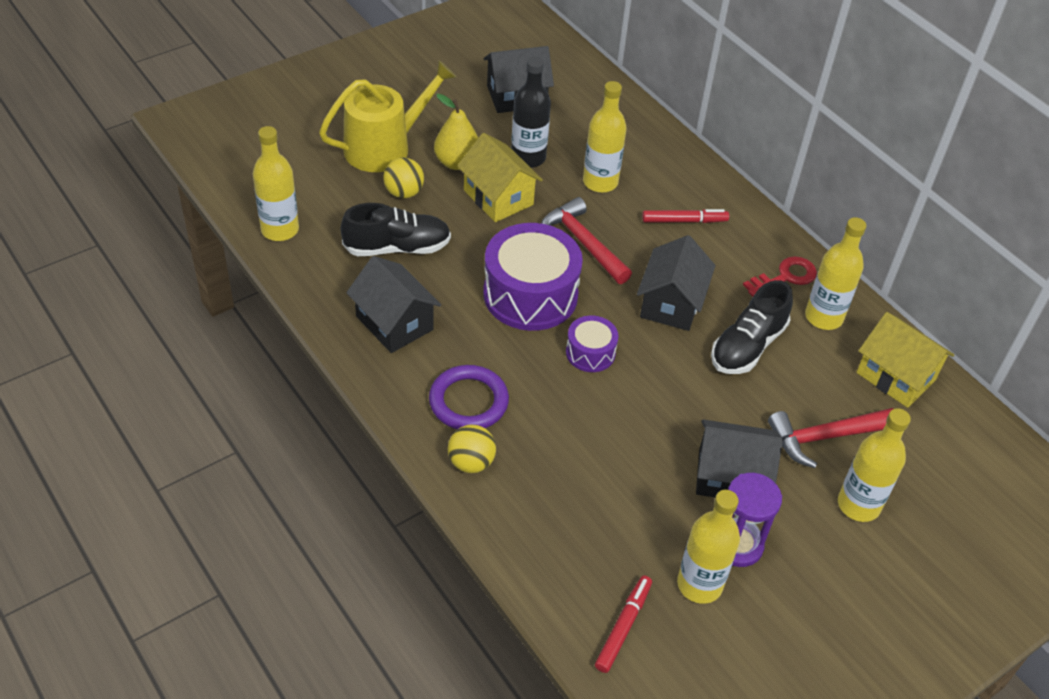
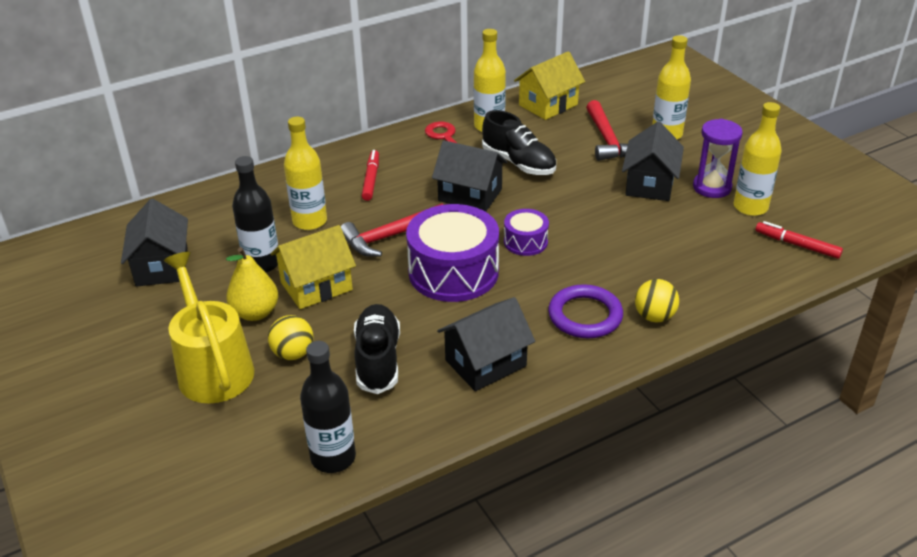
camera: 80 degrees left, 10 degrees down
yellow bottle [253,126,299,241] -> black bottle [300,341,356,473]

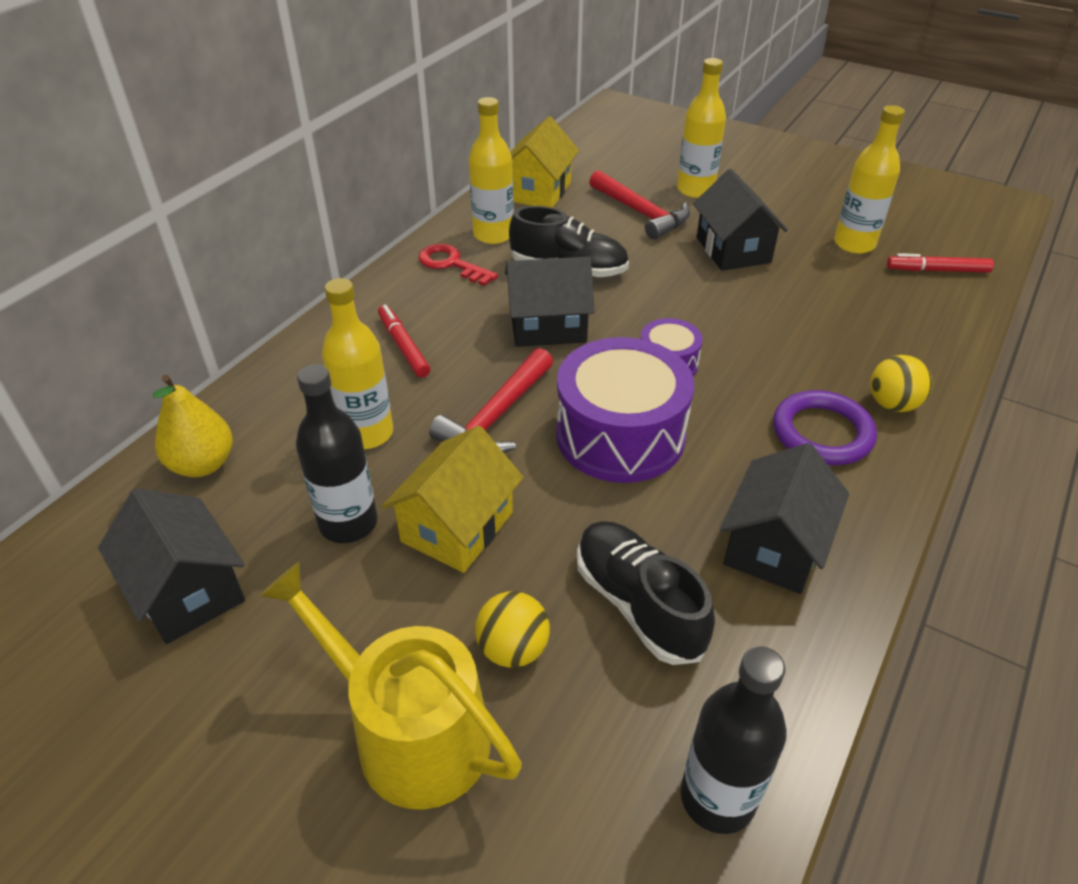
camera: 30 degrees left, 5 degrees up
yellow pear [226,247,278,321] -> yellow pear moved to [153,375,233,477]
purple hourglass [693,119,743,198] -> none

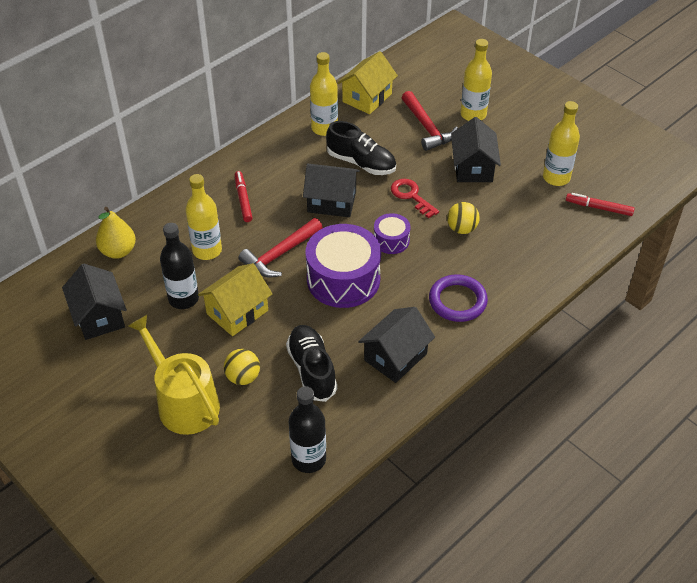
camera: 15 degrees right, 5 degrees up
red key [418,244,498,286] -> red key moved to [391,179,439,218]
yellow ball [870,355,932,412] -> yellow ball moved to [447,202,480,234]

